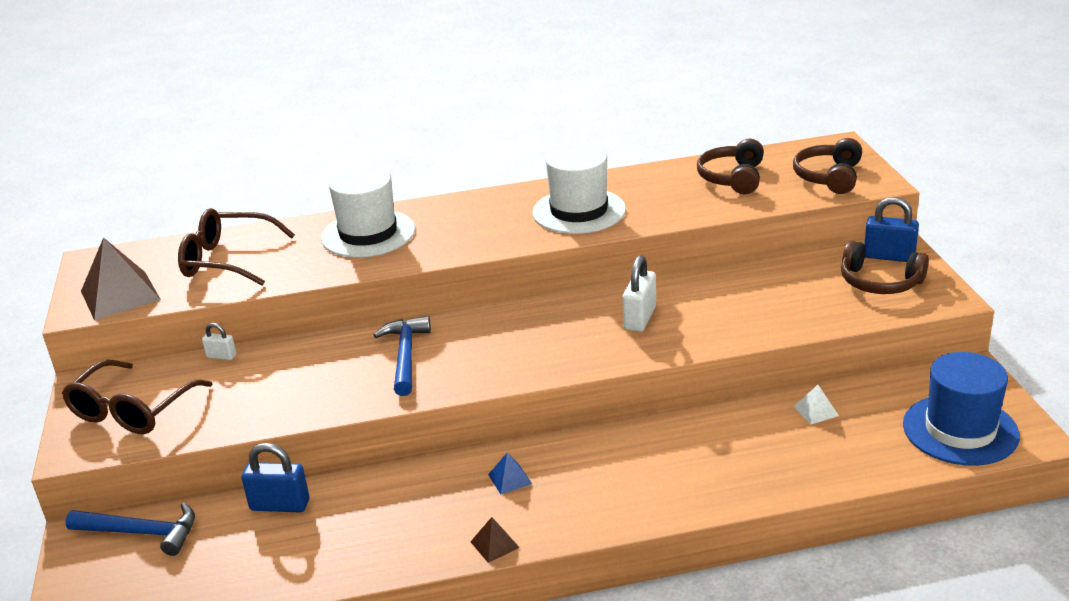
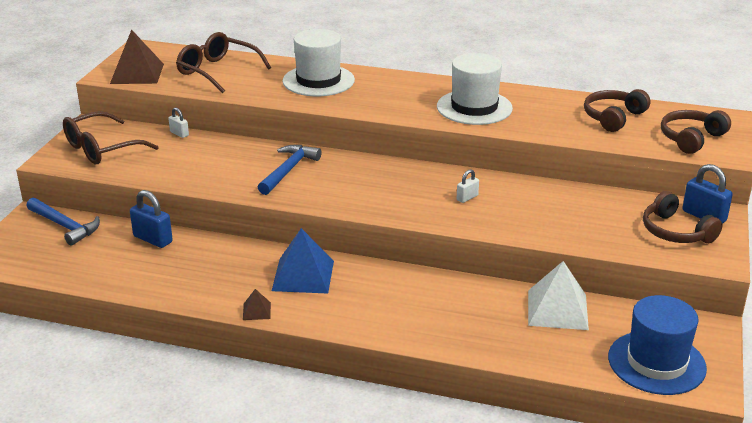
camera: 25 degrees right, 0 degrees up
blue pyramid [488,452,532,494] -> blue pyramid [272,228,334,294], size x2.15
white padlock [623,255,656,332] -> white padlock [457,169,479,203], size x0.57
white pyramid [793,385,839,425] -> white pyramid [528,261,589,330], size x2.15

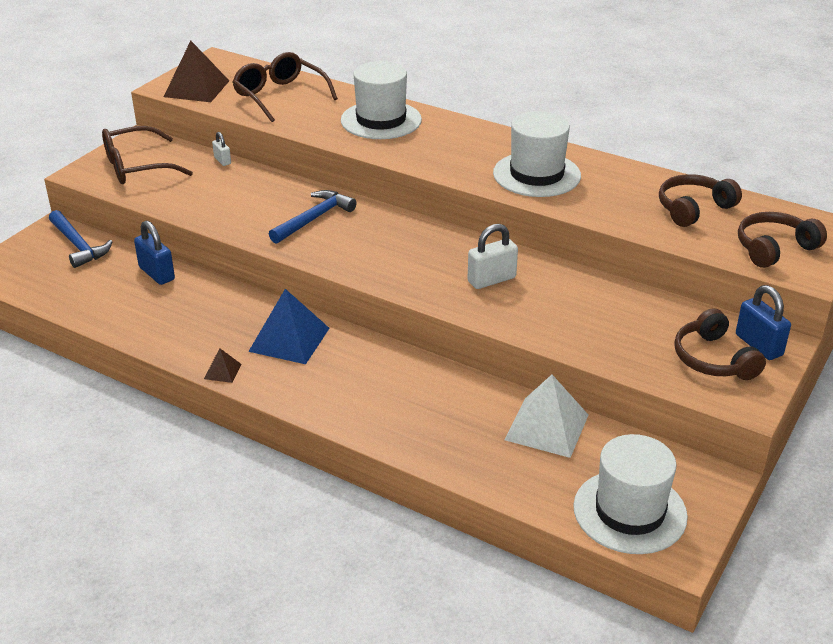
camera: 15 degrees right, 5 degrees up
white padlock [457,169,479,203] -> white padlock [468,224,518,289], size x1.77
blue hat [608,295,707,395] -> white hat [573,434,688,554]

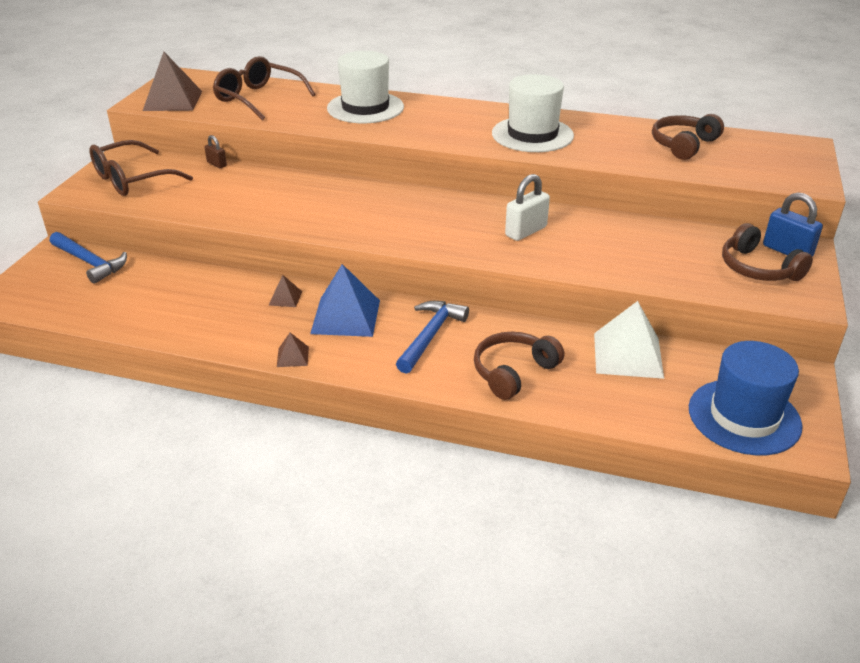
camera: 15 degrees left, 0 degrees up
blue padlock [134,221,175,285] -> none
white padlock [212,132,231,166] -> brown padlock [204,135,227,168]
blue hammer [269,190,356,244] -> blue hammer moved to [396,301,469,374]
white hat [573,434,688,554] -> blue hat [689,341,803,455]
brown headphones [738,212,827,268] -> brown headphones moved to [474,332,564,400]
none -> brown pyramid [269,275,302,307]

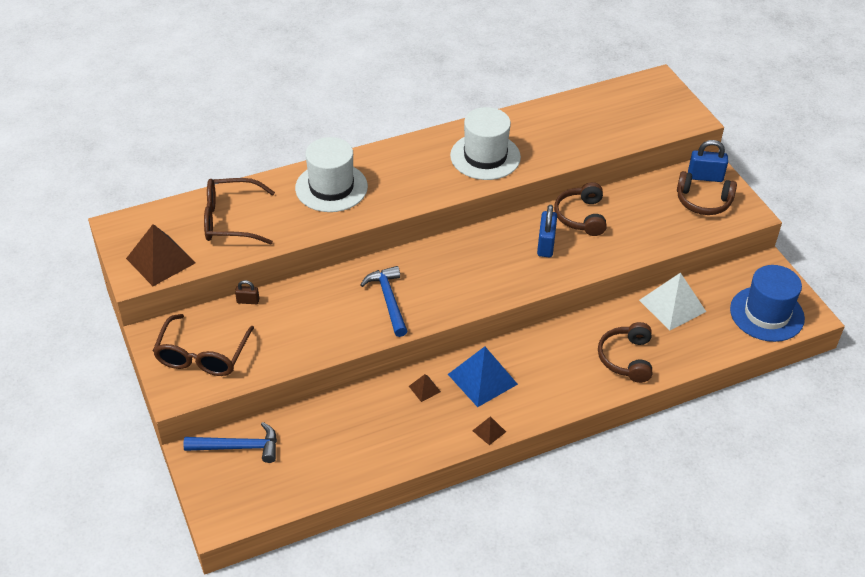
camera: 40 degrees left, 10 degrees up
blue hammer [396,301,469,374] -> blue hammer moved to [361,266,408,337]
white padlock [505,174,550,241] -> blue padlock [537,205,557,257]
brown headphones [652,114,724,160] -> brown headphones moved to [554,182,607,236]

